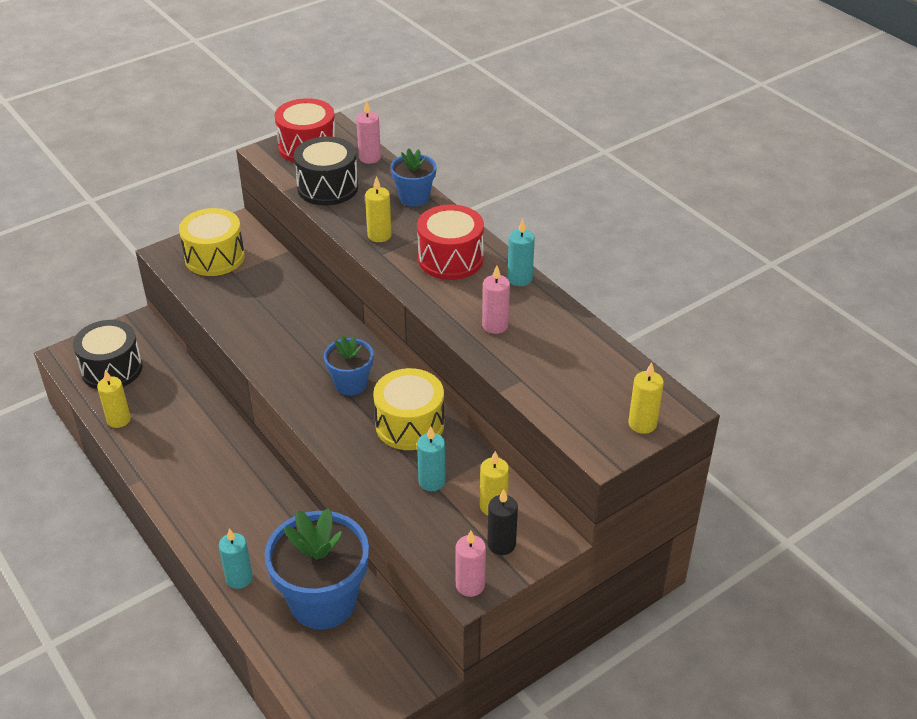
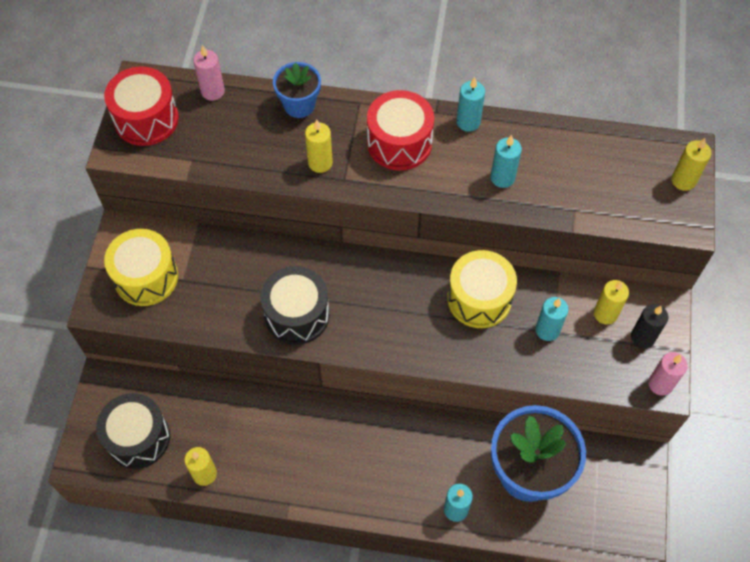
camera: 45 degrees left, 20 degrees up
black drum [294,136,358,206] -> black drum moved to [260,266,330,345]
blue flower pot [324,335,374,396] -> none
pink candle [482,266,510,334] -> turquoise candle [490,135,522,188]

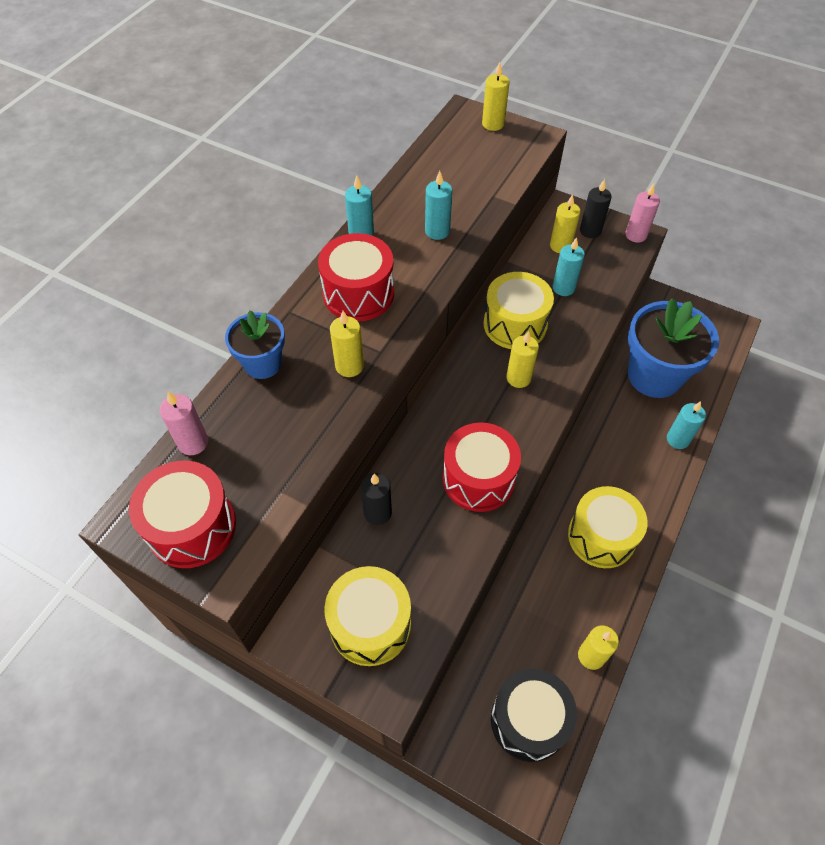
camera: 70 degrees left, 5 degrees down
black drum [260,266,330,345] -> red drum [443,422,521,512]
none -> black candle [360,473,392,525]
none -> yellow candle [506,331,539,388]
none -> yellow drum [568,486,648,568]

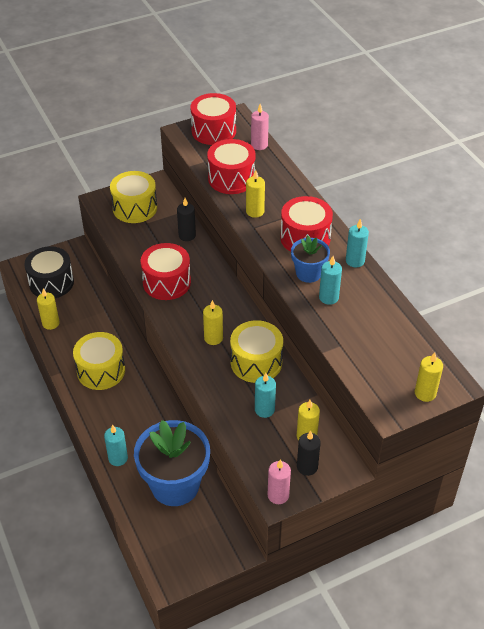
camera: 125 degrees right, 10 degrees down
blue flower pot [225,310,285,379] -> blue flower pot moved to [291,236,330,283]
none -> red drum [207,139,256,194]

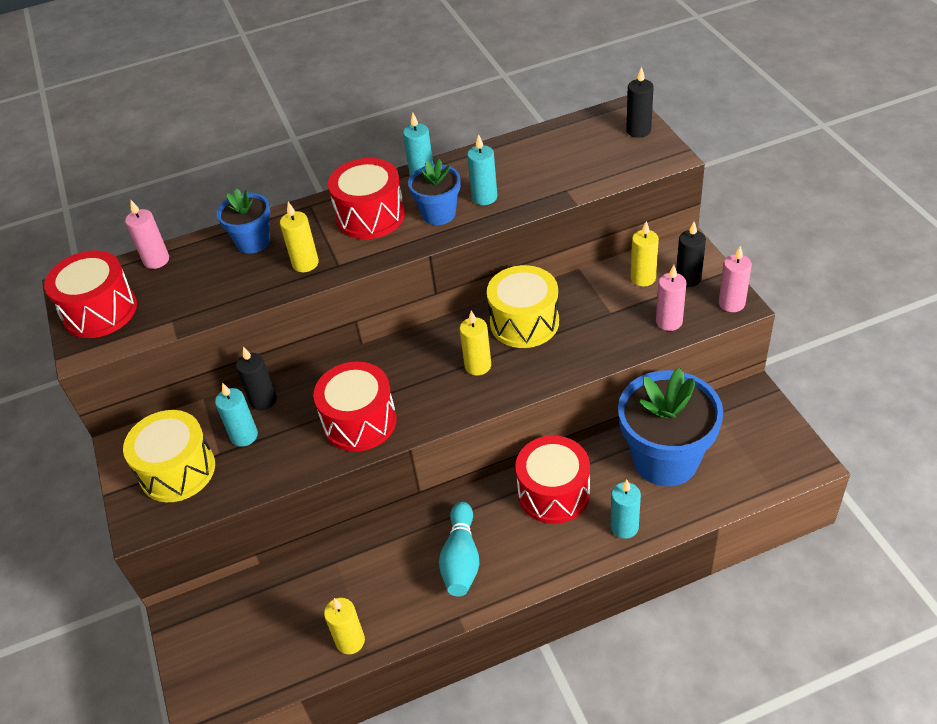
camera: 80 degrees left, 0 degrees up
black drum [24,246,74,298] -> none
yellow drum [73,332,125,390] -> turquoise bowling pin [439,502,480,596]
red drum [207,139,256,194] -> red drum moved to [515,436,590,524]
turquoise candle [255,373,276,418] -> turquoise candle moved to [215,383,258,447]
yellow candle [415,352,443,402] -> black candle [626,66,654,138]
none -> blue flower pot [217,189,270,254]
none -> pink candle [656,265,686,331]

